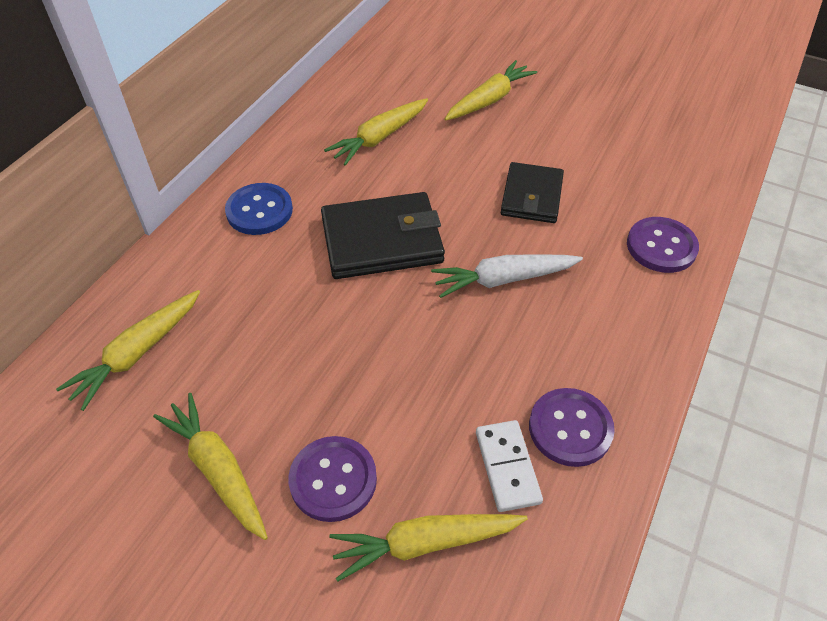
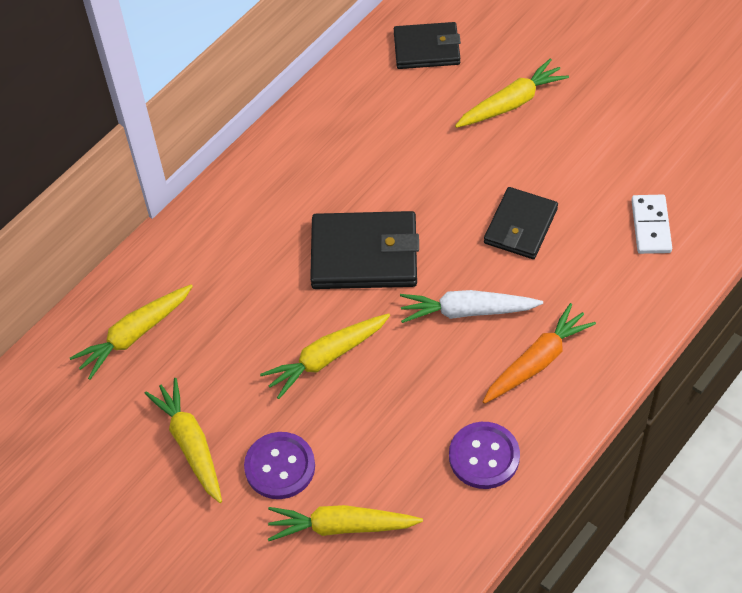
camera: 15 degrees right, 5 degrees up
blue button [225,183,293,235] -> none
yellow carrot [324,98,428,166] -> yellow carrot moved to [260,313,390,399]
white domino [476,420,543,512] -> white domino moved to [631,195,672,254]
purple button [627,217,699,273] -> none
none -> black wallet [394,22,461,69]
none -> orange carrot [483,303,596,404]

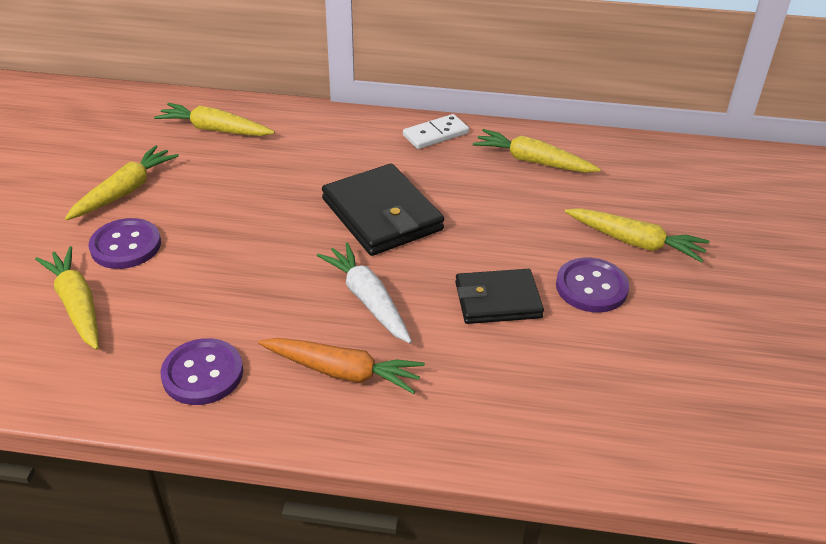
camera: 55 degrees right, 15 degrees down
yellow carrot [260,313,390,399] -> yellow carrot moved to [473,129,601,173]
black wallet [394,22,461,69] -> none
white domino [631,195,672,254] -> white domino moved to [403,114,469,149]
none -> purple button [556,257,629,313]

